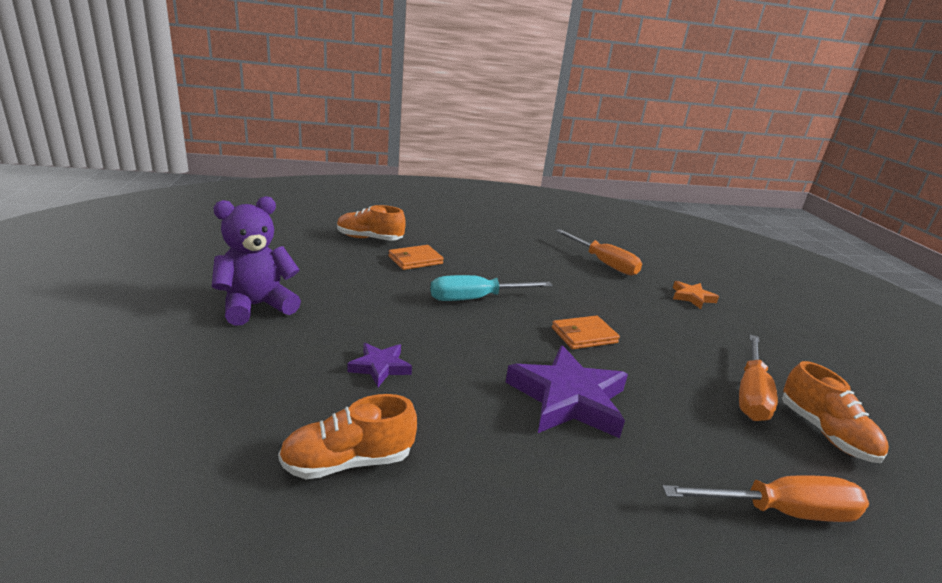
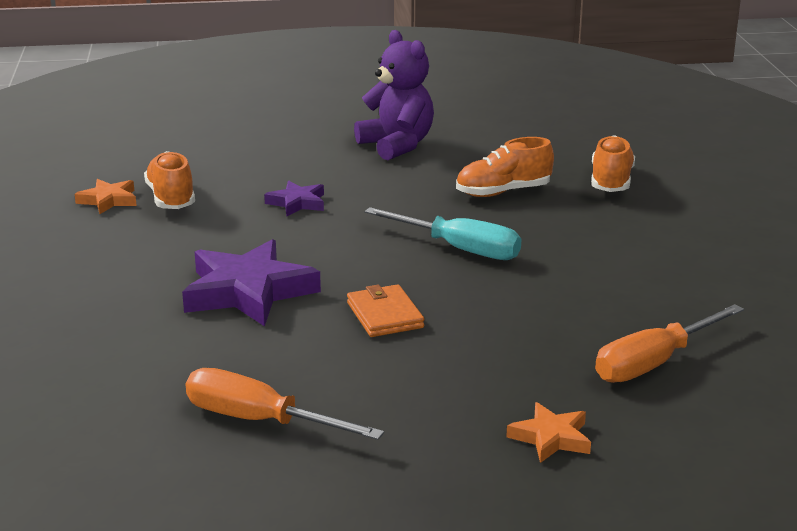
camera: 95 degrees right, 0 degrees up
orange wallet [388,245,444,270] -> none
turquoise screwdriver [430,275,552,301] -> turquoise screwdriver turned 135 degrees clockwise [365,207,521,260]
orange screwdriver [662,475,869,522] -> none
orange shoe [782,361,889,463] -> orange shoe moved to [456,137,554,197]
none -> orange star [75,179,137,214]

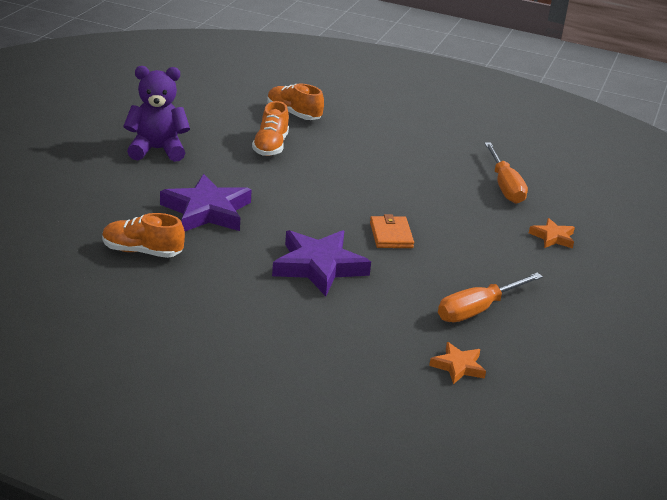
camera: 65 degrees left, 5 degrees up
orange star [75,179,137,214] -> orange star moved to [429,342,486,384]
purple star [264,181,324,217] -> purple star [160,174,252,231], size x1.94
orange wallet [347,284,424,337] -> orange wallet turned 75 degrees clockwise [370,214,414,248]
turquoise screwdriver [365,207,521,260] -> none

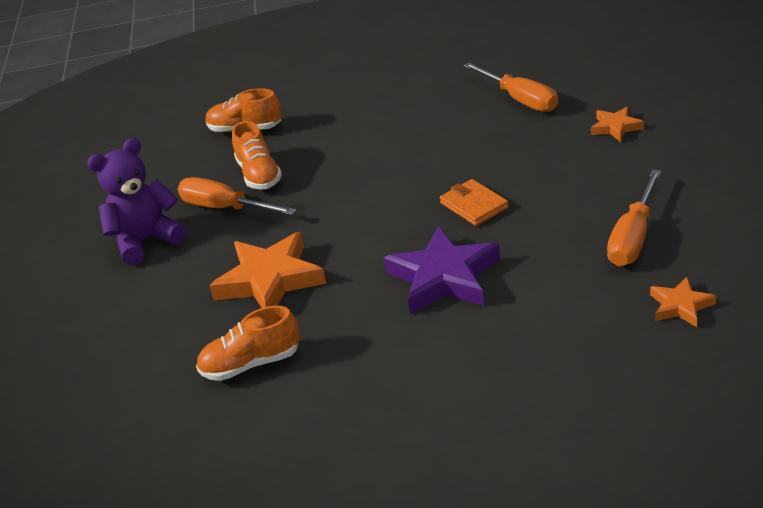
camera: 20 degrees left, 5 degrees up
purple star [160,174,252,231] -> orange star [209,232,326,308]
none -> orange screwdriver [178,177,296,215]

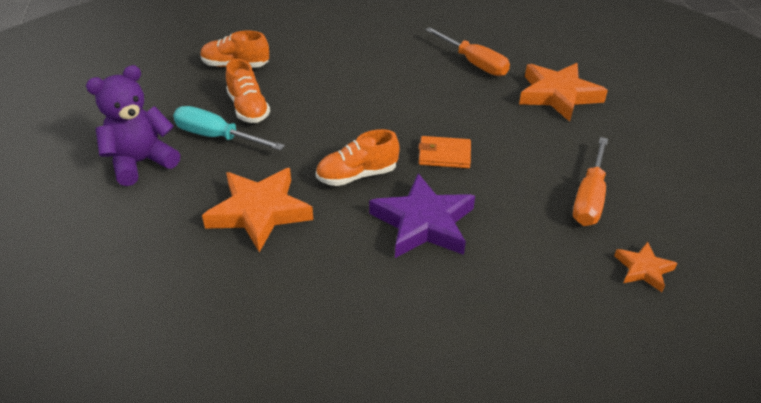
camera: 10 degrees left, 5 degrees up
orange screwdriver [178,177,296,215] -> turquoise screwdriver [173,106,285,150]
orange shoe [196,306,300,381] -> orange shoe moved to [316,129,400,186]
orange wallet [440,179,509,226] -> orange wallet turned 45 degrees counterclockwise [418,136,471,168]
orange star [591,107,644,142] -> orange star [519,63,608,122], size x1.94

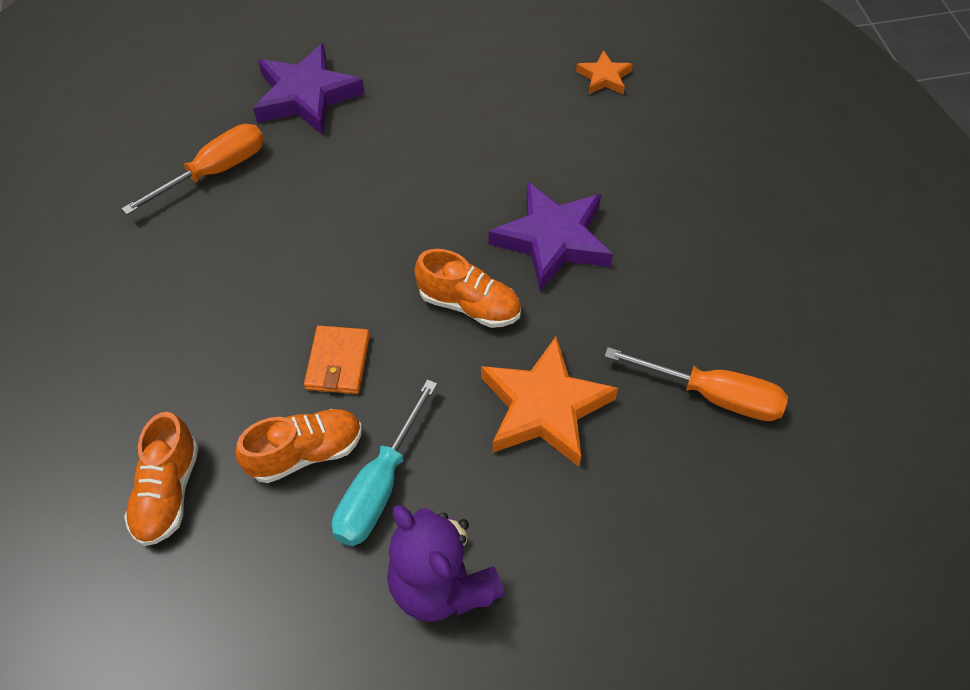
camera: 90 degrees left, 15 degrees up
orange shoe [316,129,400,186] -> orange shoe turned 45 degrees counterclockwise [414,249,521,328]
orange wallet [418,136,471,168] -> orange wallet moved to [304,325,370,394]
orange star [519,63,608,122] -> purple star [253,43,365,135]
orange screwdriver [573,137,608,226] -> orange screwdriver moved to [605,347,788,421]

